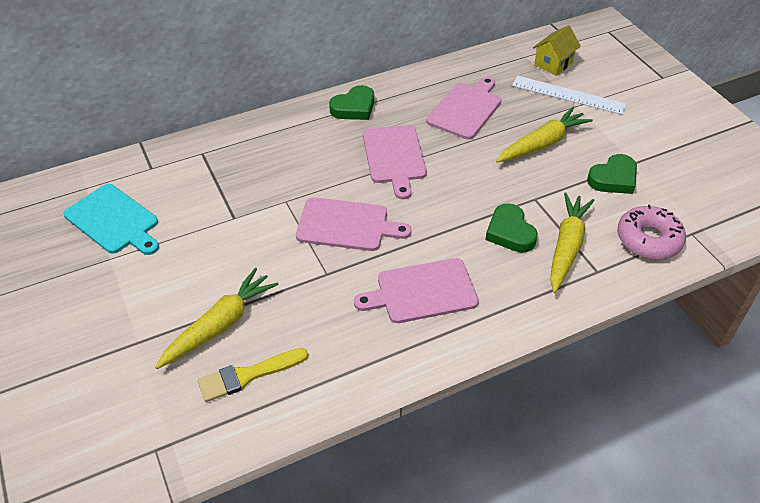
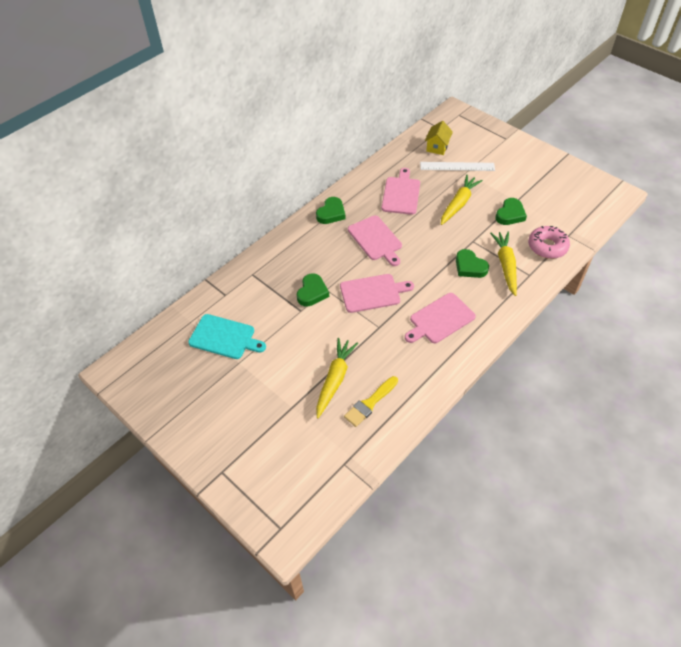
camera: 20 degrees left, 5 degrees up
none -> green heart [297,273,329,307]

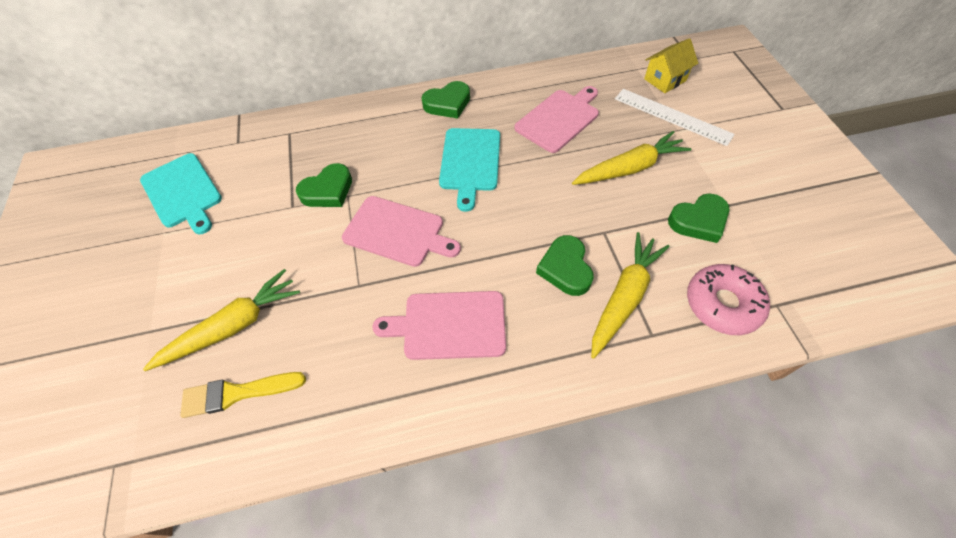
camera: 35 degrees right, 5 degrees up
pink cutting board [348,215,402,266] -> turquoise cutting board [439,128,500,212]

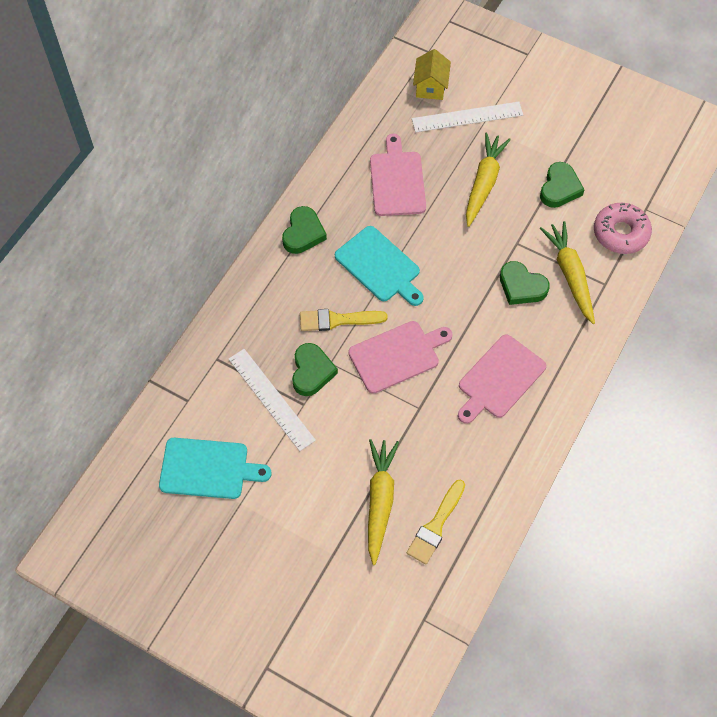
camera: 50 degrees left, 5 degrees up
none -> white ruler [229,349,316,451]
none -> yellow brush [300,309,388,331]

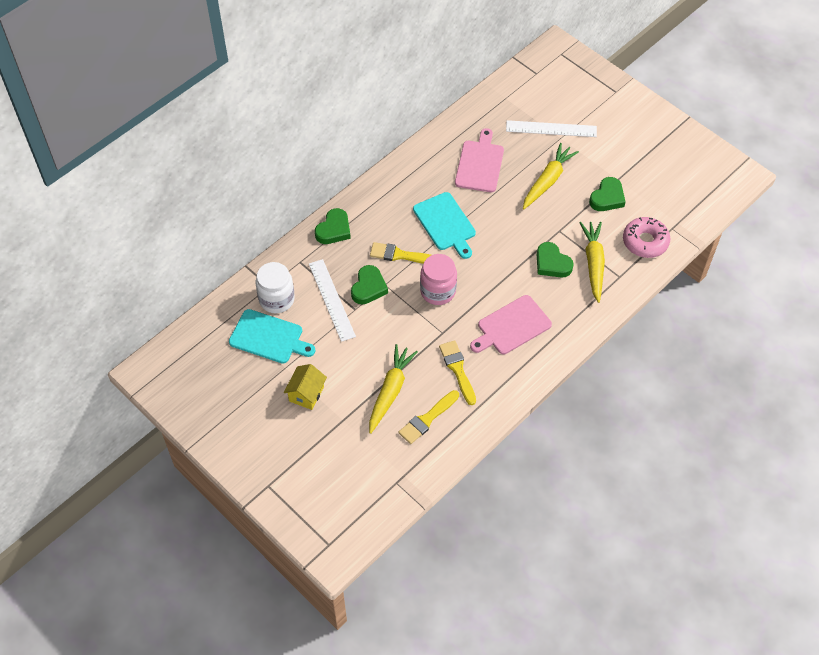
camera: 15 degrees right, 5 degrees down
green heart [282,206,327,254] -> green heart moved to [315,208,351,244]
pink cutting board [348,321,453,394] -> pink jar [420,254,457,305]
yellow house [413,49,451,100] -> yellow house moved to [284,364,327,410]
none -> white jar [256,262,295,313]
none -> yellow brush [439,340,476,405]

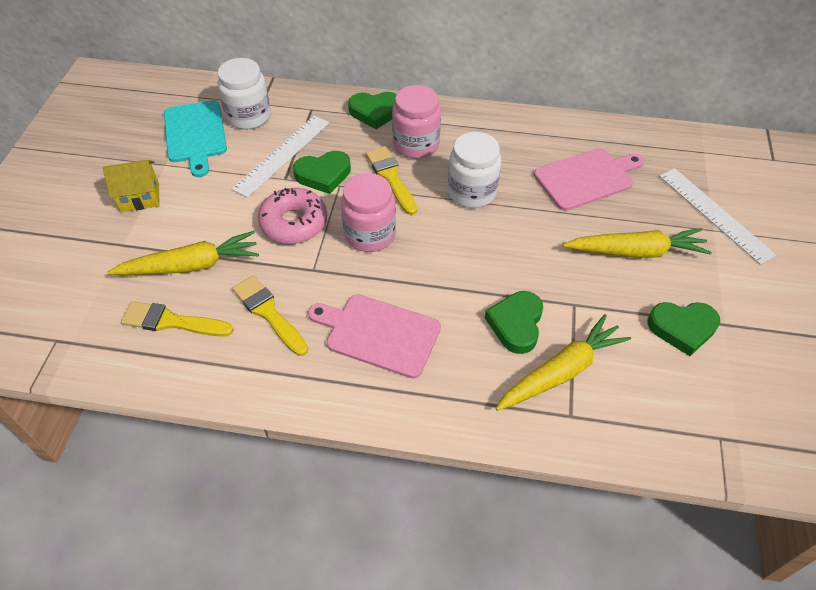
camera: 55 degrees right, 5 degrees down
turquoise cutting board [413,192,476,259] -> white jar [448,132,501,208]
yellow brush [439,340,476,405] -> yellow brush turned 75 degrees counterclockwise [232,275,308,356]
pink donut [623,217,670,258] -> pink donut moved to [258,188,327,244]
none -> pink jar [392,85,441,158]

